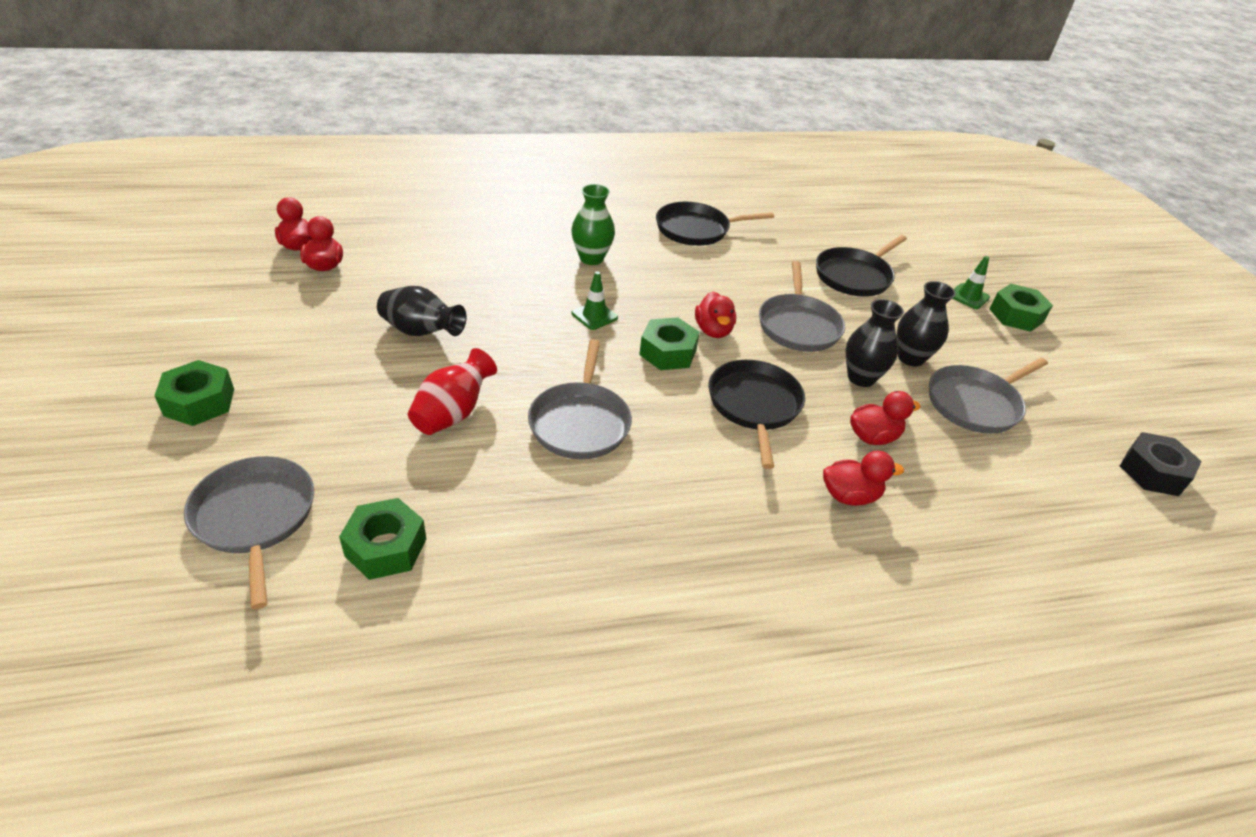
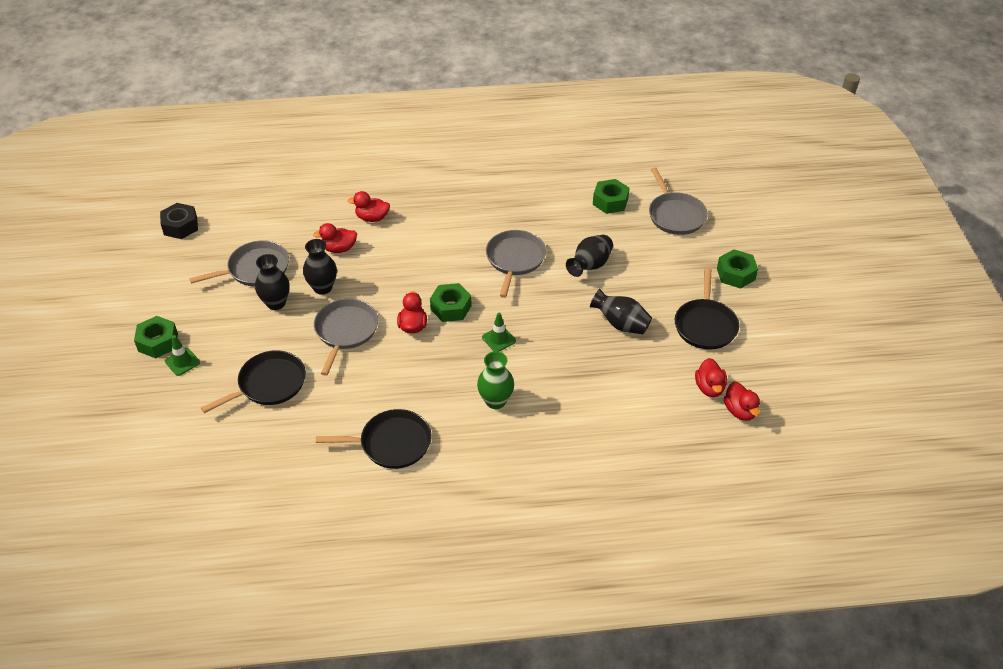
camera: 170 degrees left, 5 degrees up
red vase [408,348,497,435] -> black vase [566,235,613,277]
black pan [708,360,805,469] -> black pan moved to [675,268,739,350]

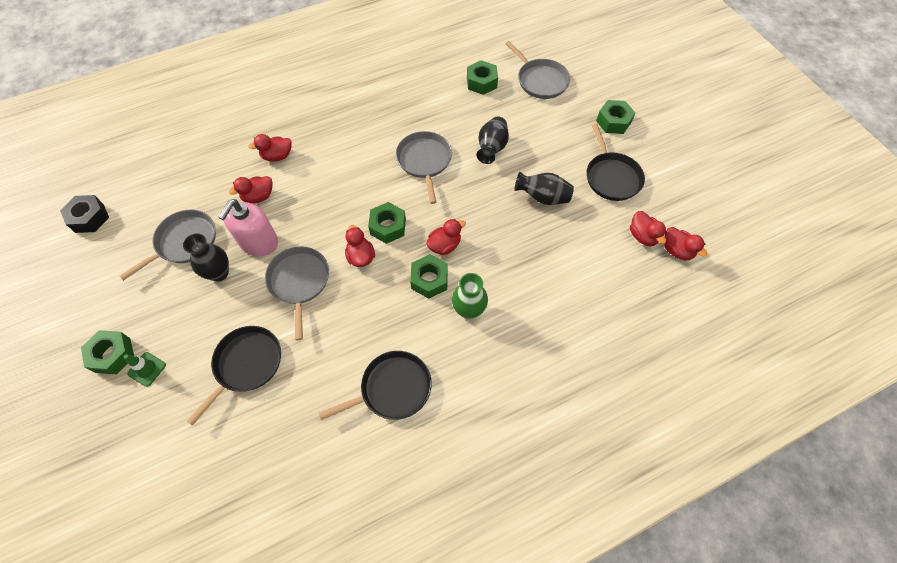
camera: 20 degrees left, 15 degrees up
black vase [303,239,337,295] -> pink soap dispenser [218,199,278,256]
green traffic cone [482,313,516,352] -> red duck [426,219,466,255]
none -> green nut [410,254,448,299]

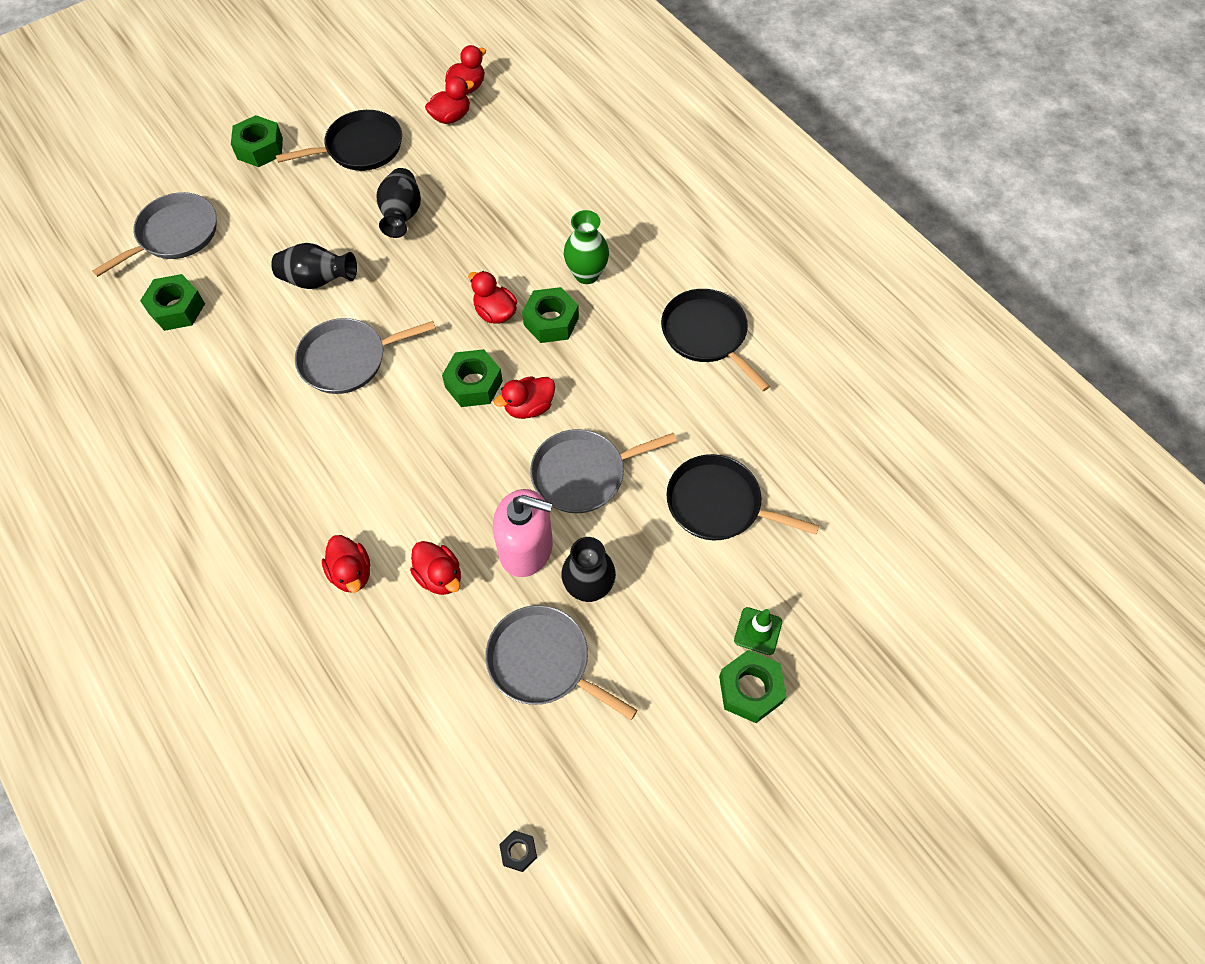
camera: 100 degrees left, 0 degrees up
black nut [60,195,109,233] -> black nut [499,830,537,872], size x0.53

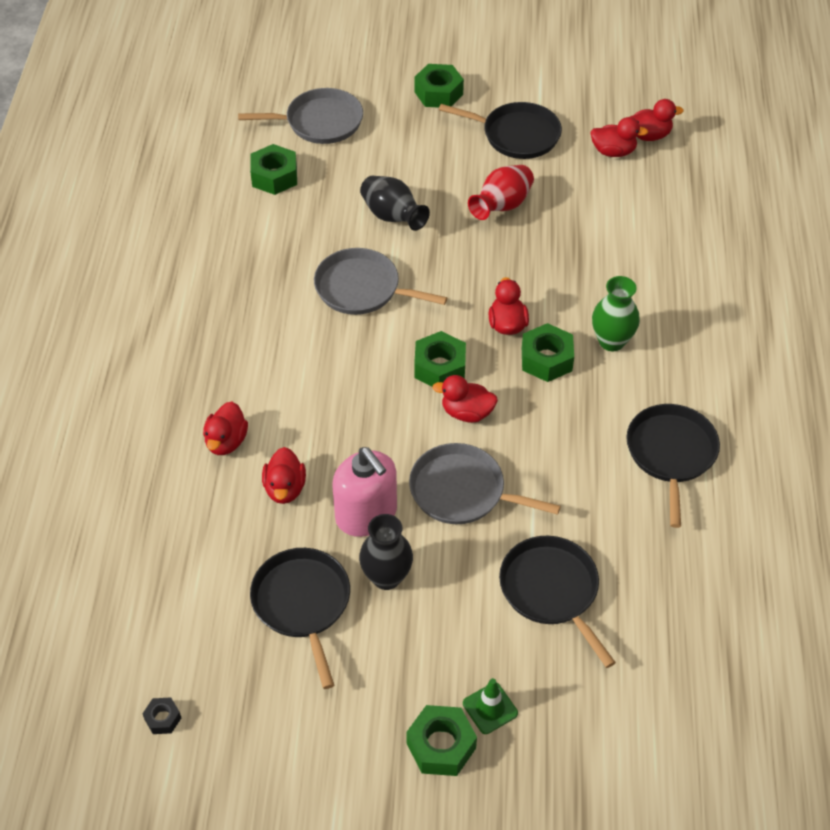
camera: 40 degrees right, 10 degrees down
black vase [377,168,421,238] -> red vase [468,165,534,220]
grey pan [485,605,637,720] -> black pan [250,548,350,689]

